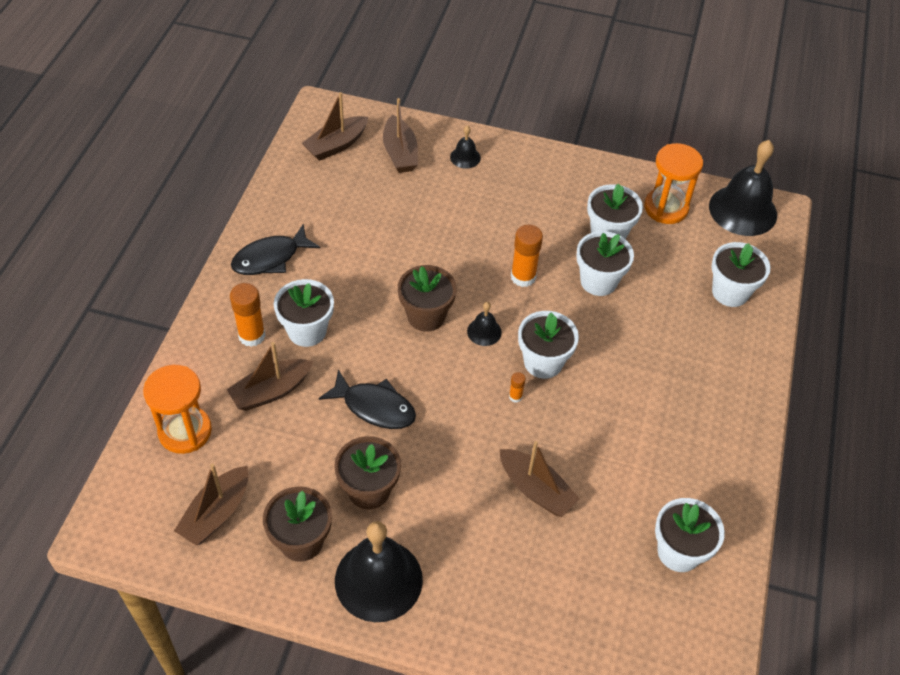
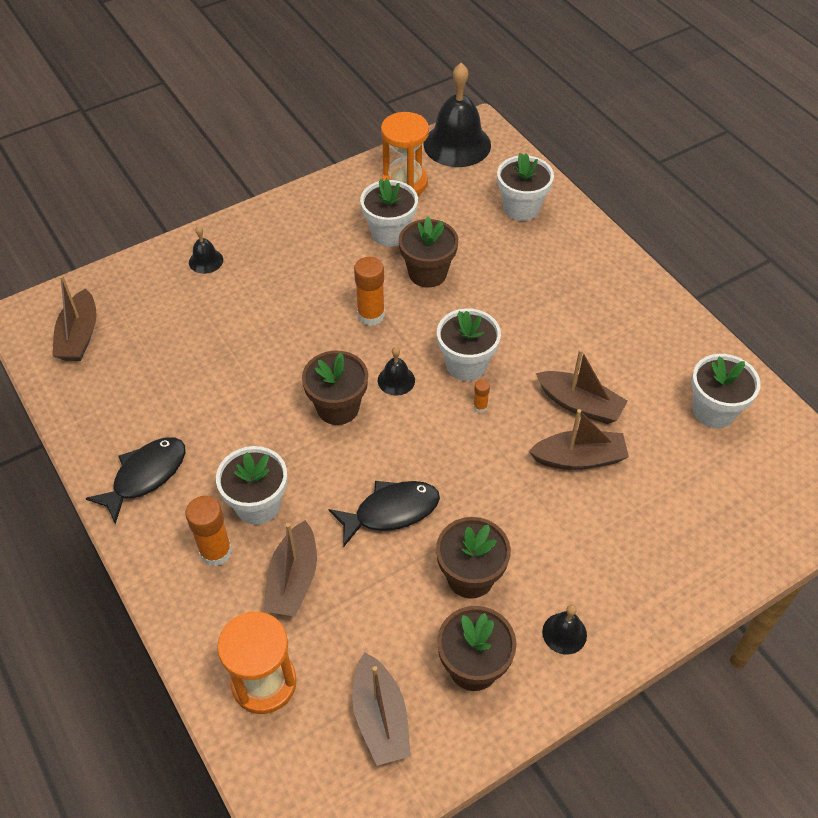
camera: 45 degrees left, 0 degrees up
black fish [231,224,320,275] -> black fish turned 150 degrees counterclockwise [85,437,185,524]
black bell [335,521,423,622] -> black bell [542,605,587,654], size x0.46
brown boat [383,98,418,173] -> brown boat moved to [536,349,628,424]
white flower pot [576,231,634,296] -> brown flower pot [399,216,458,288]

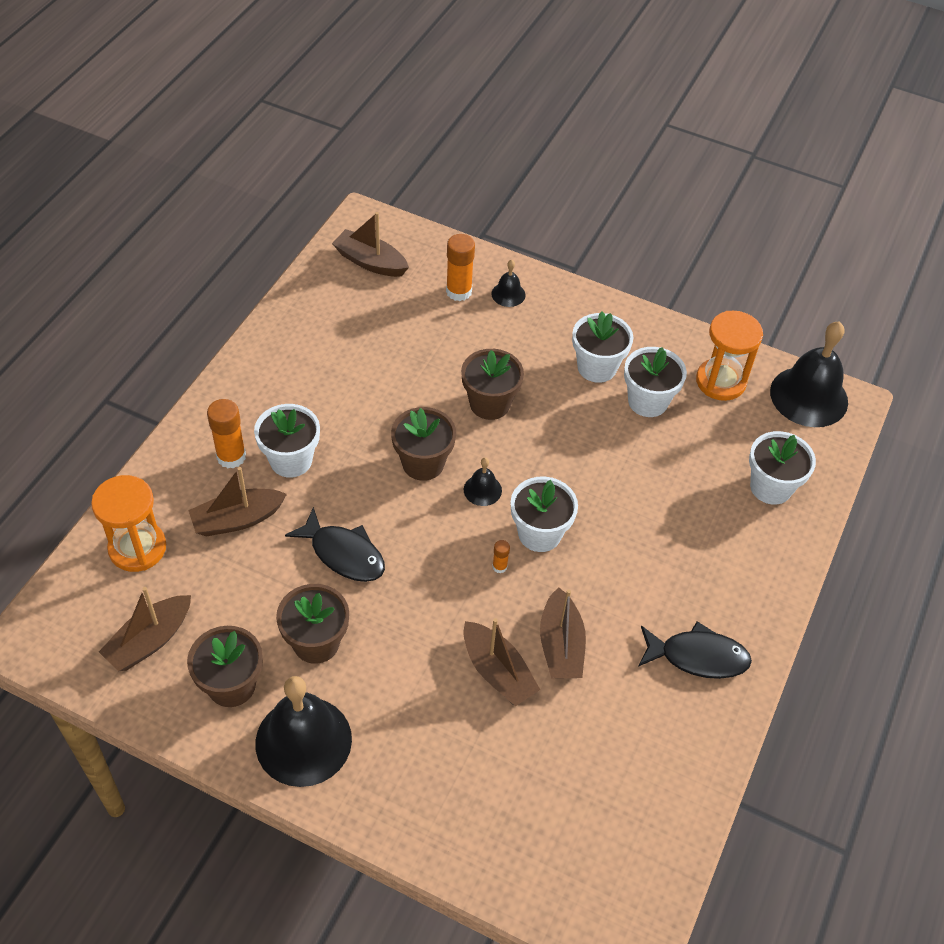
camera: 55 degrees right, 0 degrees up
brown boat [52,275,97,361] -> brown boat turned 60 degrees clockwise [332,212,409,277]
black fish [85,437,185,524] -> black fish moved to [638,621,752,679]
orange glue stick [354,257,385,326] -> orange glue stick moved to [446,234,475,301]
brown flower pot [399,216,458,288] -> brown flower pot moved to [461,349,524,420]
black bell [542,605,587,654] -> black bell [255,676,352,787], size x2.17
white flower pot [691,354,761,428] -> white flower pot moved to [572,312,633,383]

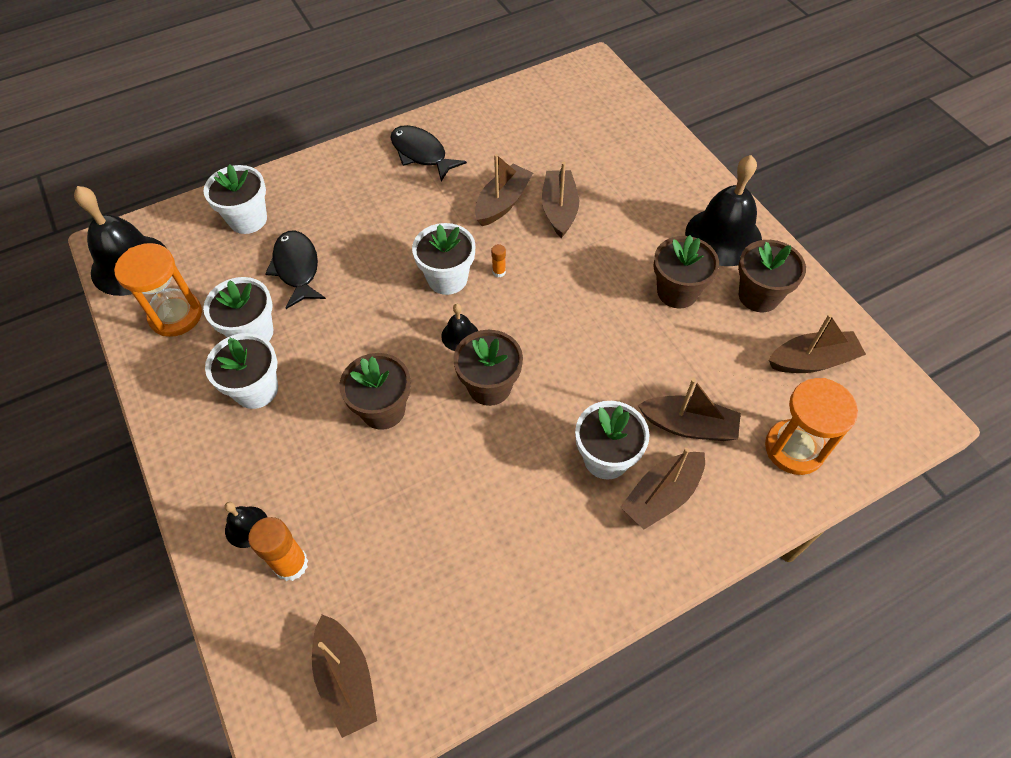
camera: 140 degrees left, 5 degrees up
orange glue stick [207,399,246,468] -> brown boat [621,448,705,530]
black fish [285,507,385,582] -> black fish moved to [265,230,326,309]

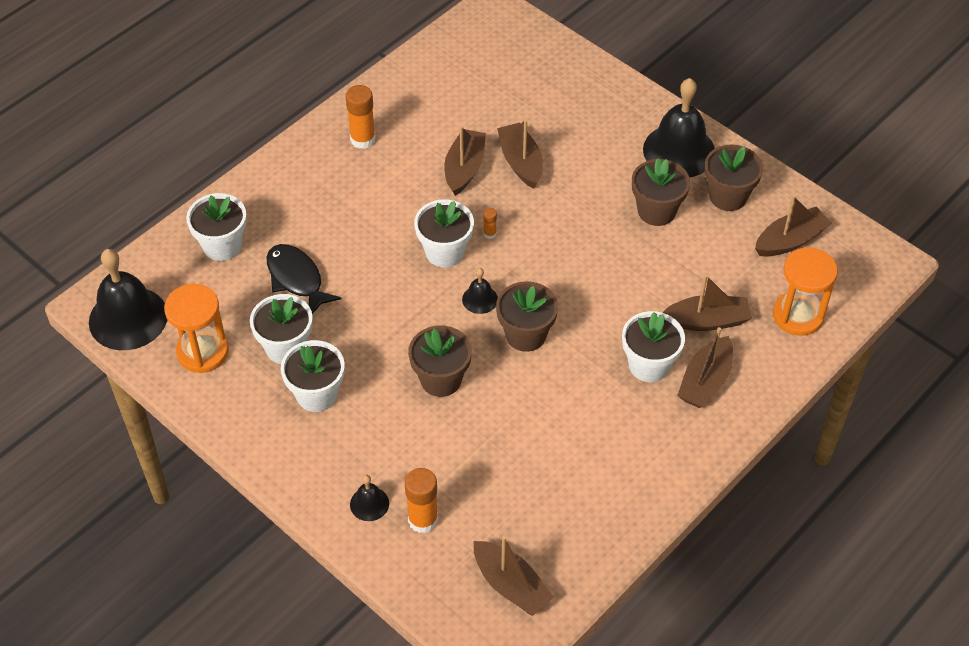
camera: 20 degrees left, 5 degrees down
black fish [390,125,467,181] -> orange glue stick [345,85,376,149]

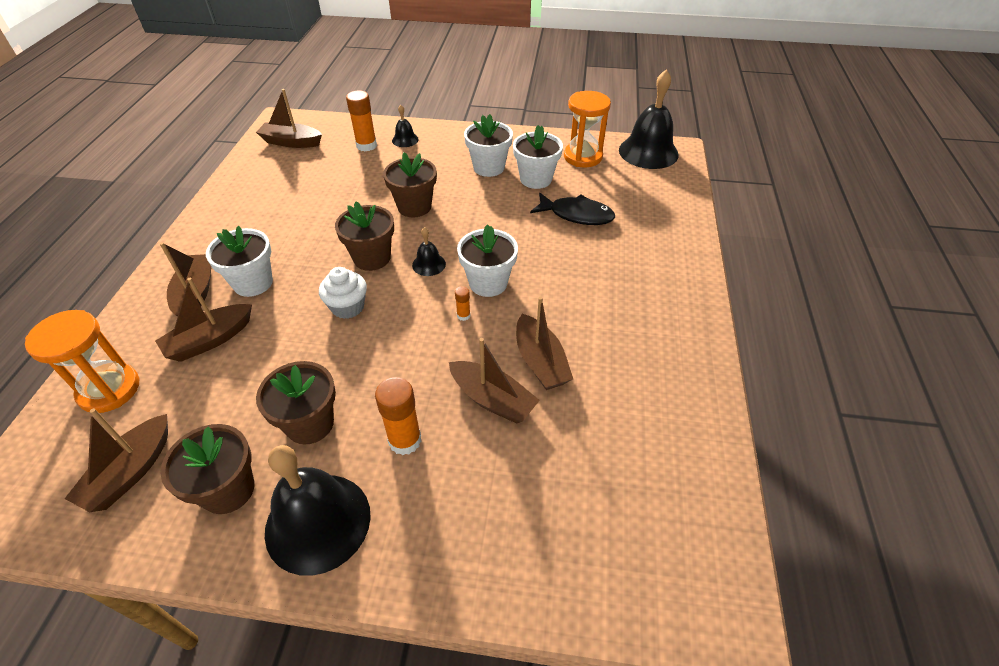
camera: 145 degrees right, 5 degrees down
white flower pot [186,193,247,261] -> none
orange glue stick [345,85,376,149] -> orange glue stick moved to [375,377,422,455]
none -> white cupcake [319,267,367,319]

